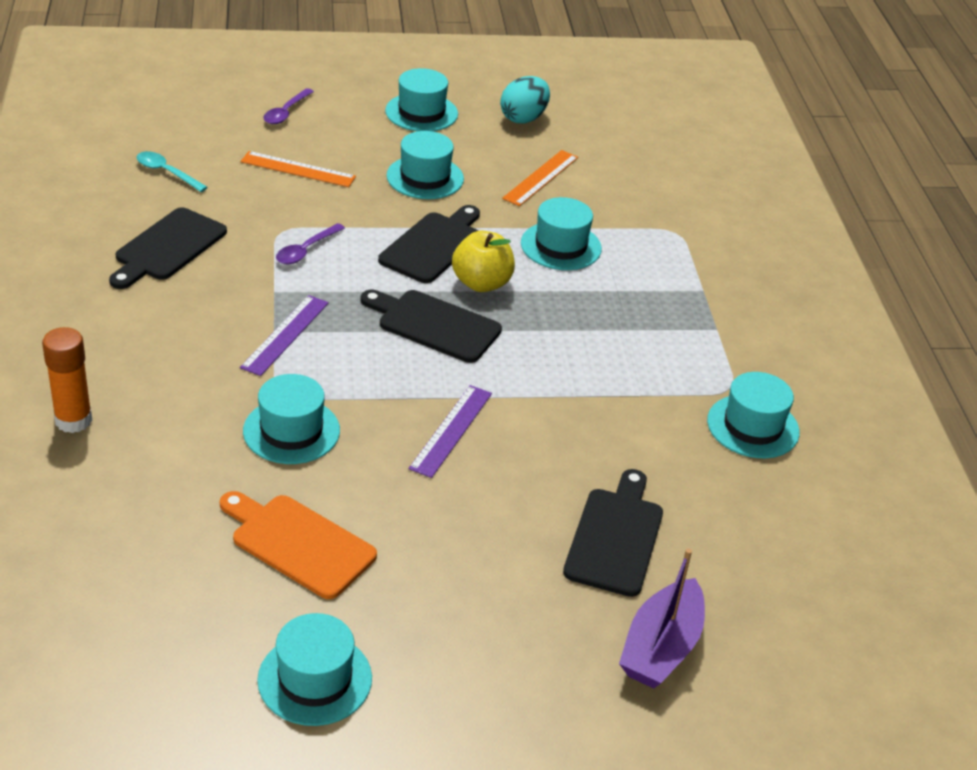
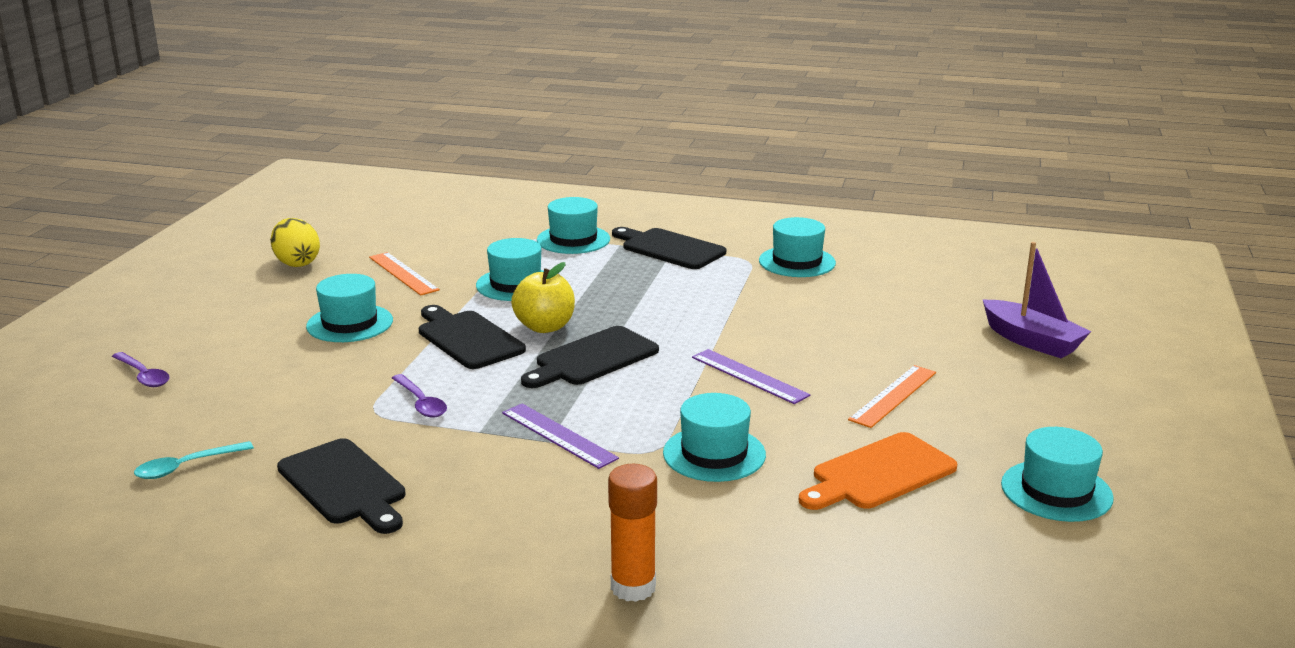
camera: 65 degrees left, 15 degrees down
orange ruler [241,151,356,187] -> orange ruler moved to [848,365,936,428]
turquoise hat [385,68,458,131] -> turquoise hat moved to [537,197,610,254]
turquoise egg [500,76,550,123] -> yellow egg [270,218,320,267]
black cutting board [563,469,663,597] -> black cutting board moved to [612,227,726,269]

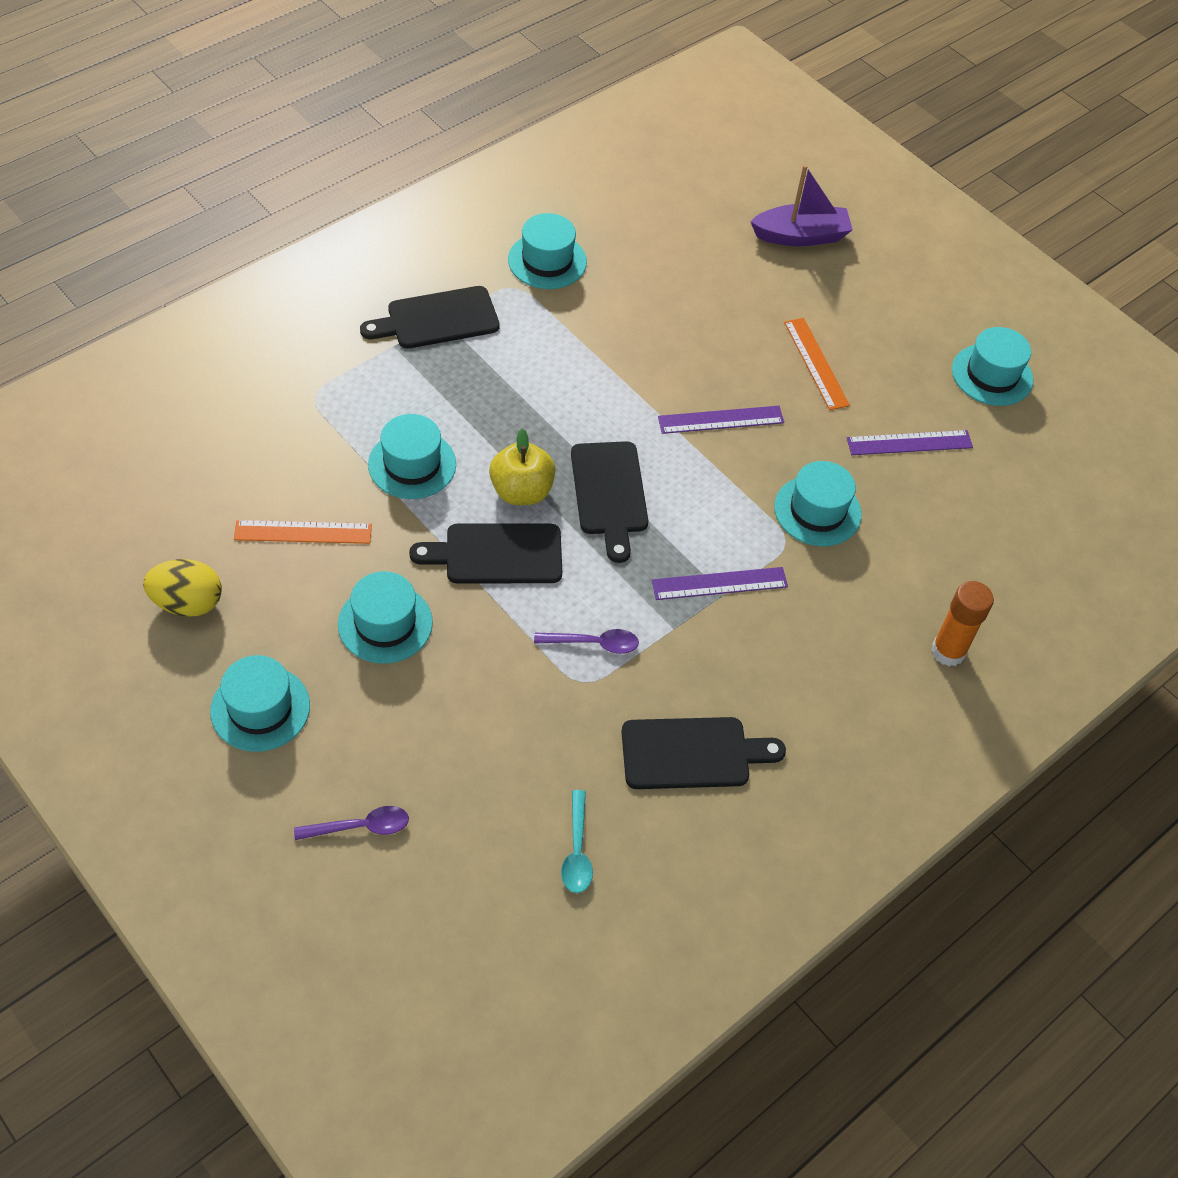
camera: 60 degrees left, 30 degrees up
turquoise hat [537,197,610,254] -> turquoise hat moved to [210,655,310,752]
orange cutting board [799,432,957,510] -> purple ruler [847,430,973,455]

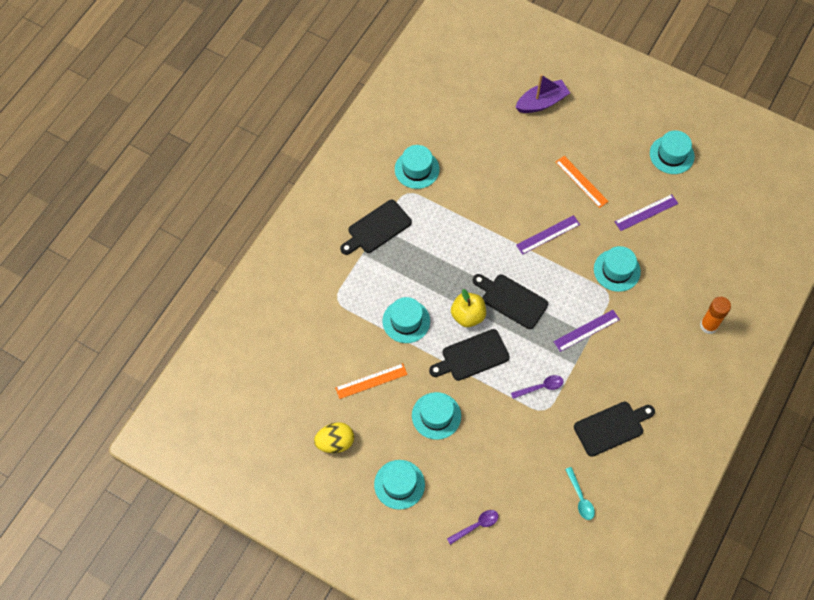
camera: 15 degrees left, 10 degrees up
black cutting board [571,441,648,563] -> black cutting board turned 150 degrees clockwise [473,274,548,329]

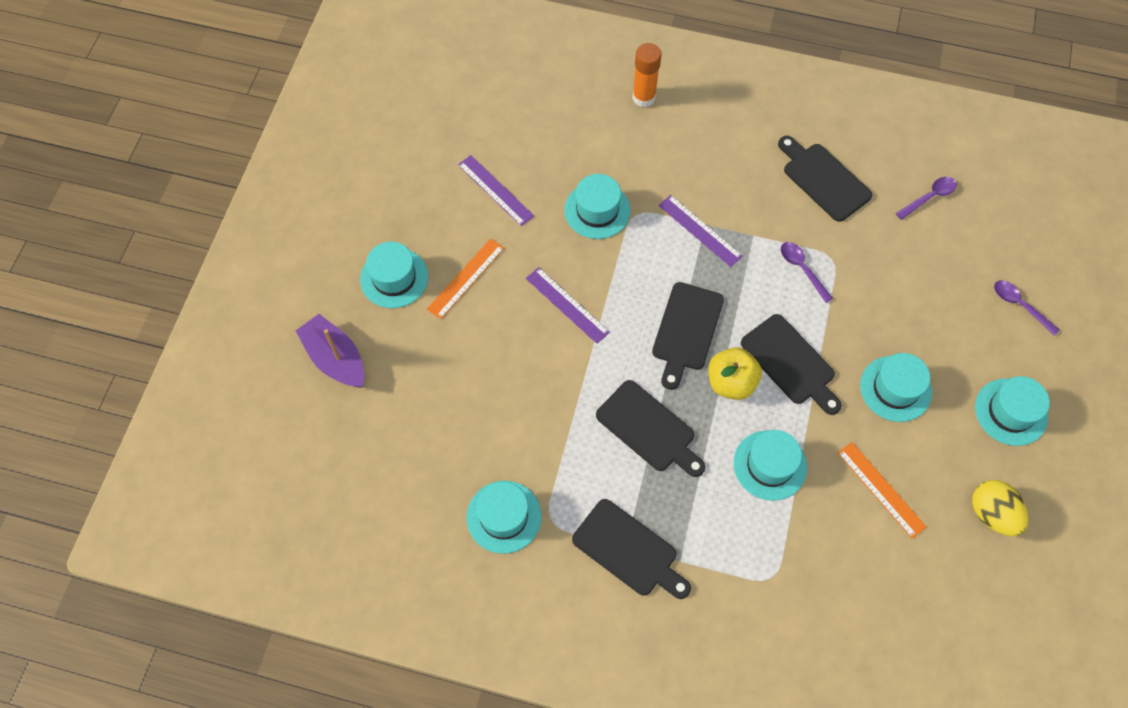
camera: 105 degrees left, 0 degrees up
turquoise spoon [565,467,595,520] -> purple spoon [896,177,957,220]
turquoise hat [650,130,695,174] -> turquoise hat moved to [360,242,428,308]
none -> black cutting board [596,380,706,477]

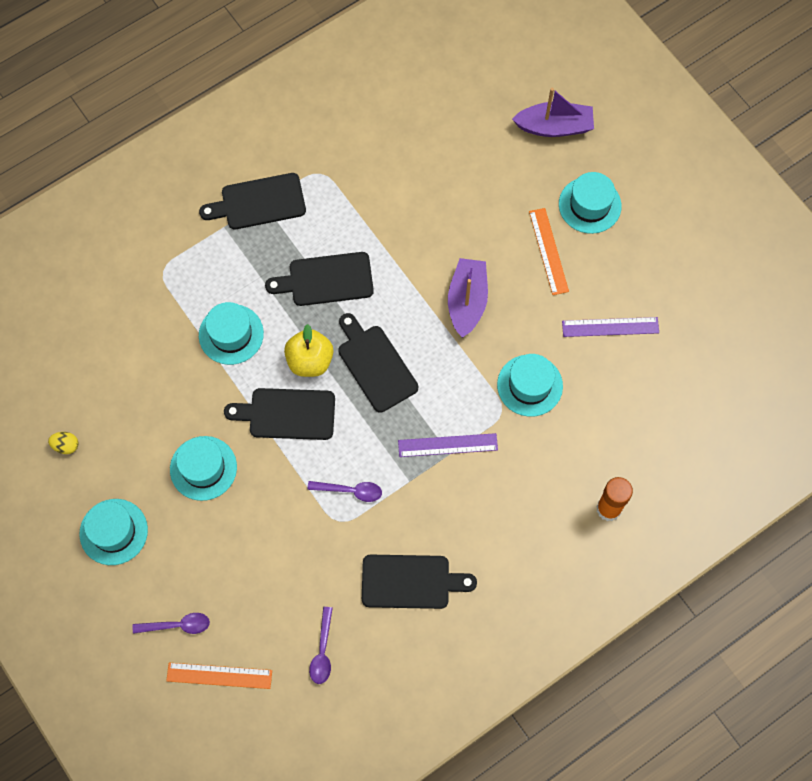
camera: 130 degrees right, 5 degrees up
turquoise hat [467,481,542,554] -> none
purple ruler [526,267,610,344] -> purple boat [448,258,488,338]
orange ruler [838,442,927,539] -> orange ruler moved to [166,663,272,689]
yellow egg [972,480,1028,536] -> yellow egg [48,432,79,454], size x0.56

